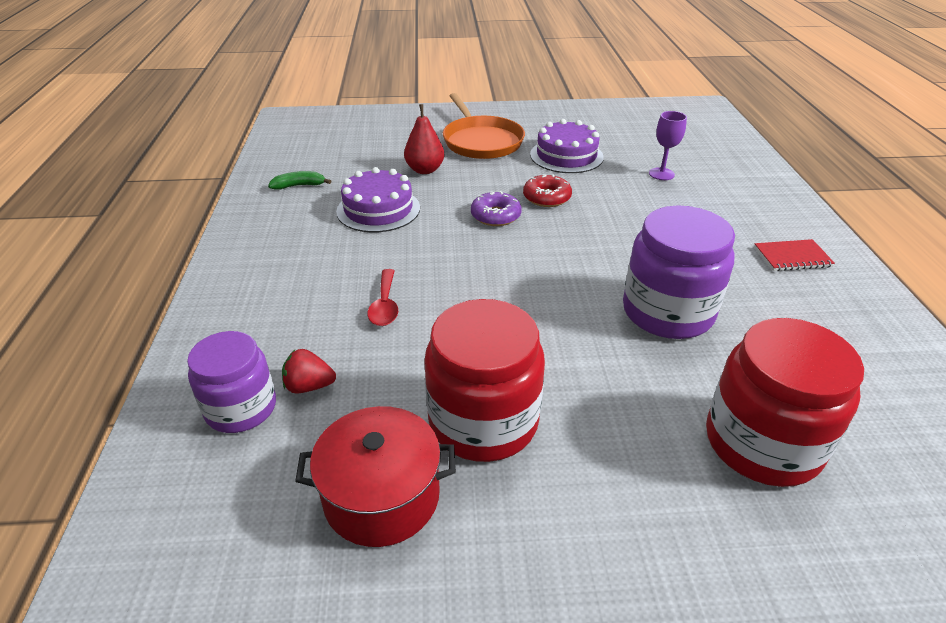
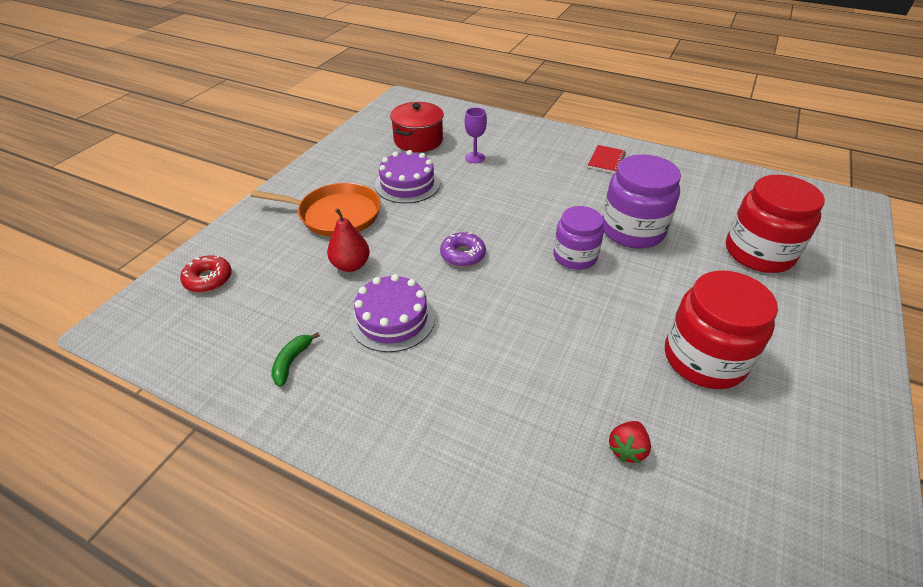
camera: 60 degrees left, 5 degrees up
purple jar [187,331,276,433] -> purple jar moved to [553,206,604,270]
red pot [295,406,456,547] -> red pot moved to [390,102,444,152]
red spoon [367,269,398,326] -> none
red donut [523,174,572,207] -> red donut moved to [180,255,232,292]

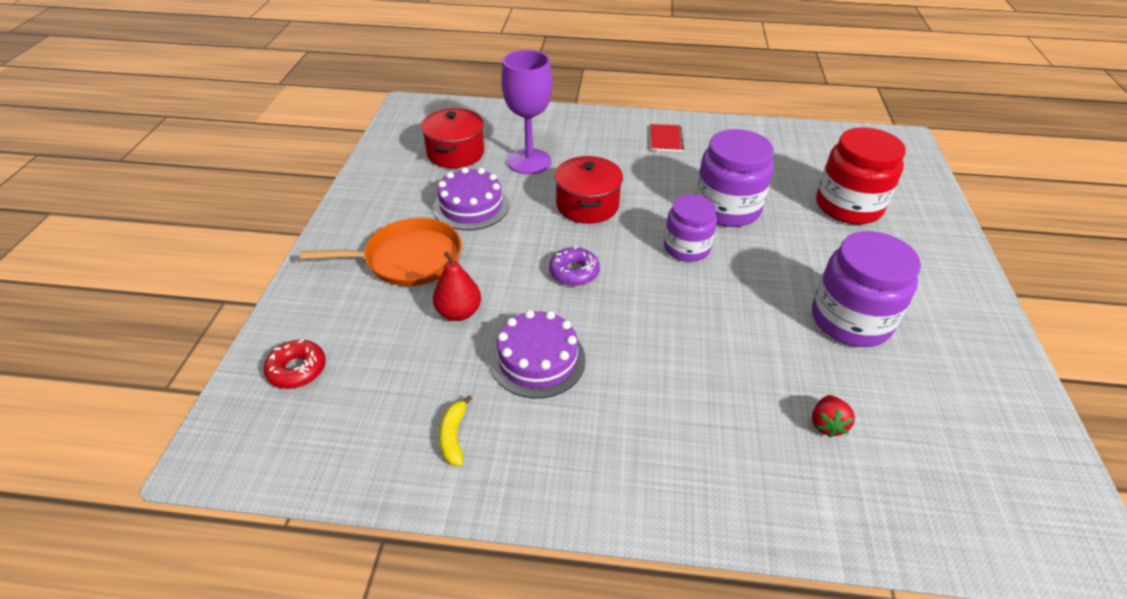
camera: 20 degrees left, 0 degrees up
green banana [271,332,320,387] -> yellow banana [439,395,472,466]
purple goblet [464,107,487,163] -> purple goblet [501,50,552,174], size x1.92
red jar [665,270,778,389] -> purple jar [812,231,921,347]
none -> red pot [554,156,623,224]

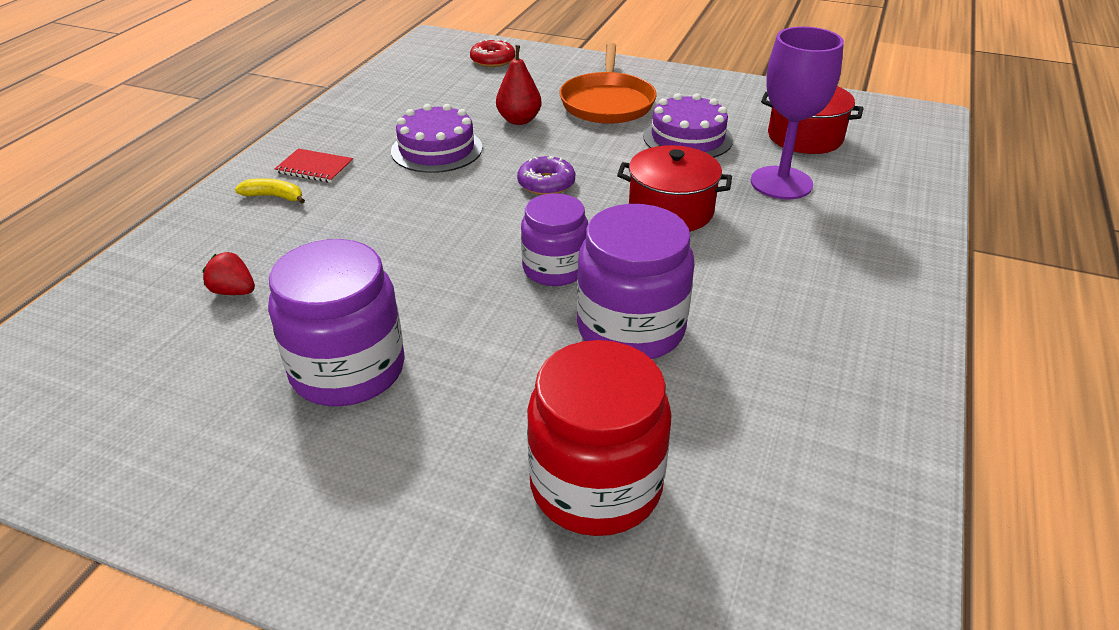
camera: 105 degrees right, 5 degrees down
yellow banana [439,395,472,466] -> yellow banana moved to [235,178,305,204]
red notebook [651,124,684,152] -> red notebook moved to [275,149,353,183]

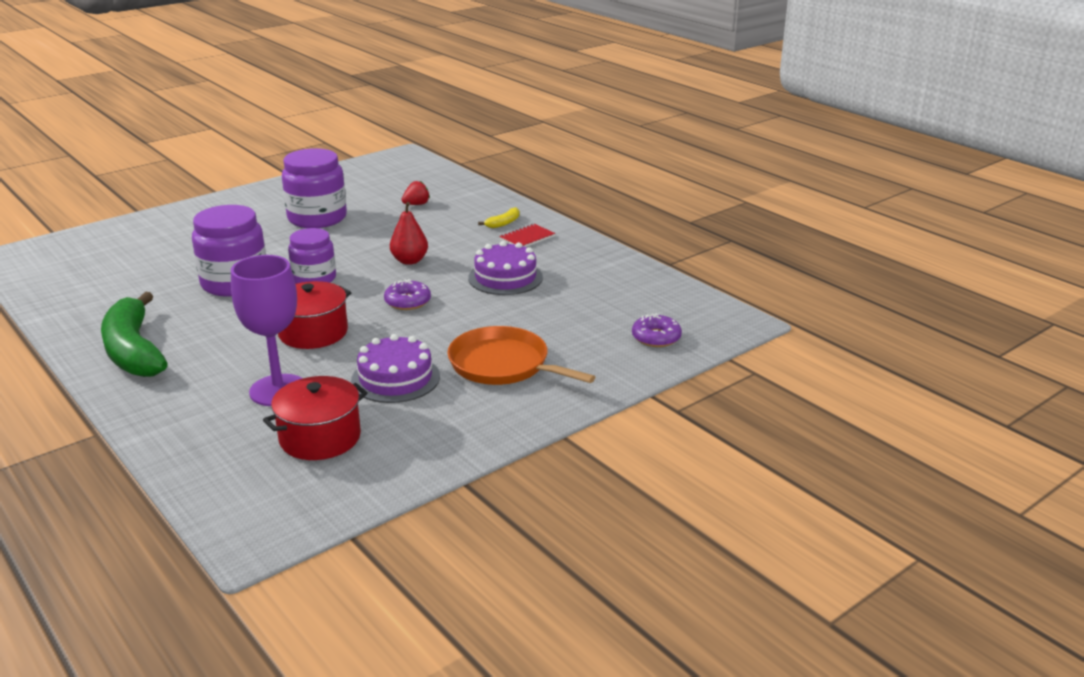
camera: 120 degrees right, 10 degrees down
red donut [470,39,515,67] -> purple donut [632,313,682,347]
red pear [496,45,541,125] -> red pear moved to [390,202,428,265]
red jar [527,340,672,536] -> none
none -> green banana [101,292,168,377]

